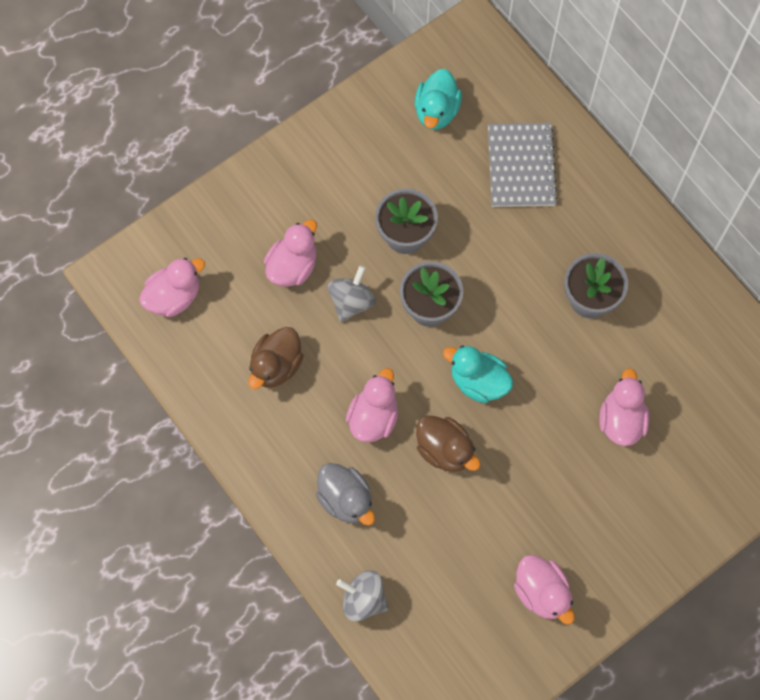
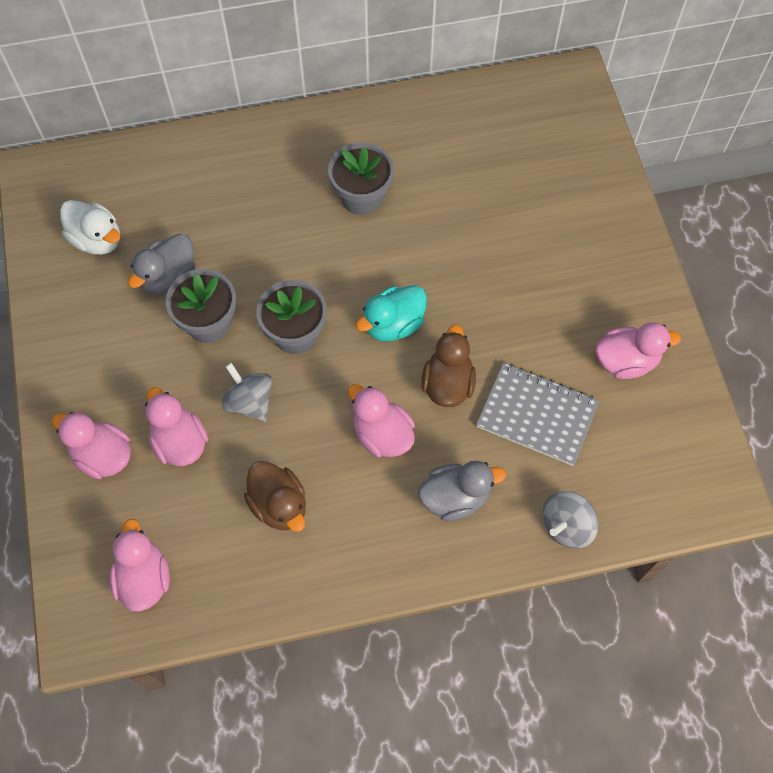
camera: 65 degrees left, 5 degrees down
turquoise duck [415,69,462,130] -> white duck [60,200,120,255]
brown duck [416,415,480,472] -> brown duck turned 60 degrees counterclockwise [421,324,476,407]
grey notebook [488,123,558,207] -> grey notebook moved to [476,363,599,466]
pink duck [599,368,649,446] -> pink duck moved to [52,412,131,479]
none -> grey duck [128,233,195,295]

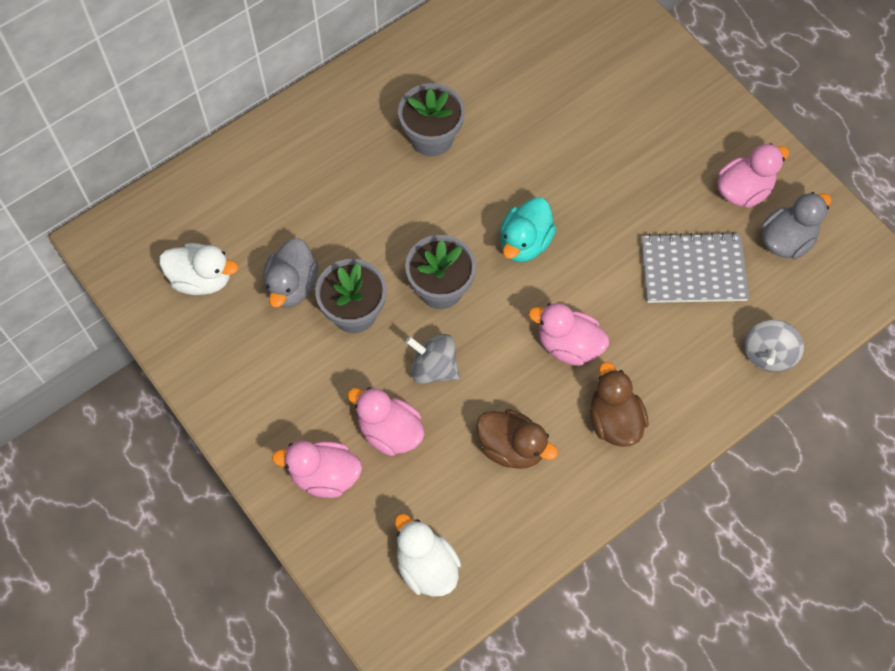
camera: 25 degrees left, 0 degrees up
pink duck [110,518,170,612] -> white duck [395,513,461,596]
grey duck [418,461,506,521] -> grey duck moved to [761,192,832,259]
brown duck [421,324,476,407] -> brown duck moved to [590,362,649,447]

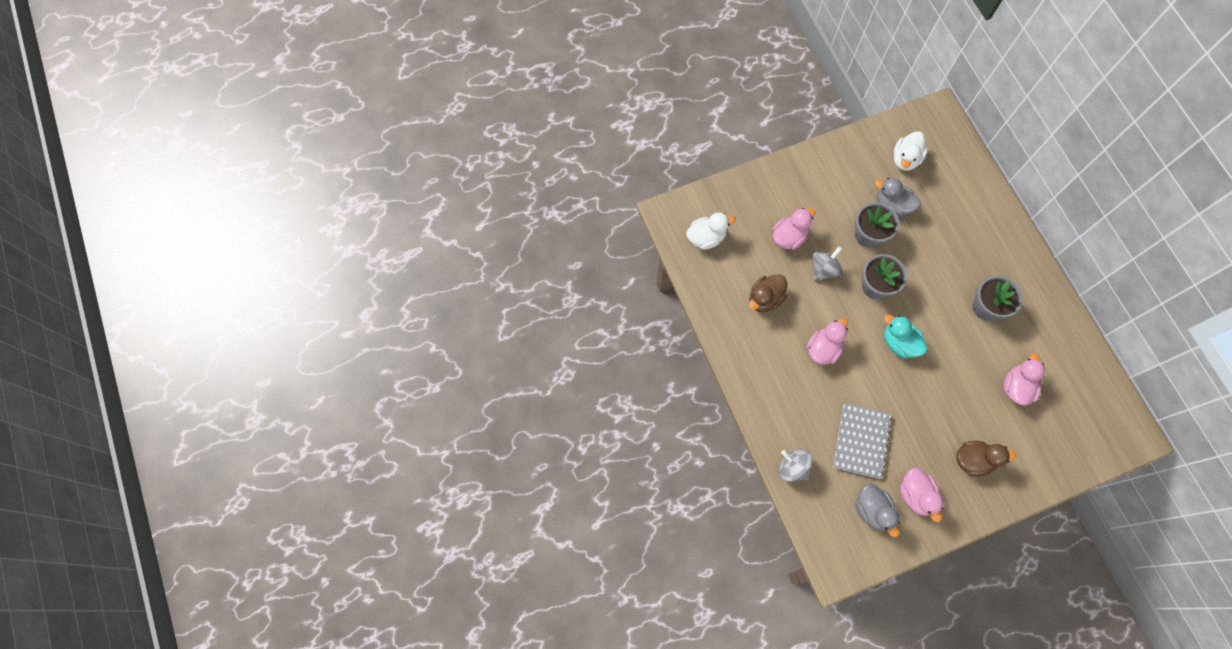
camera: 105 degrees right, 5 degrees up
pink duck [272,441,362,498] -> pink duck moved to [1003,353,1045,406]
brown duck [590,362,649,447] -> brown duck moved to [956,441,1016,477]

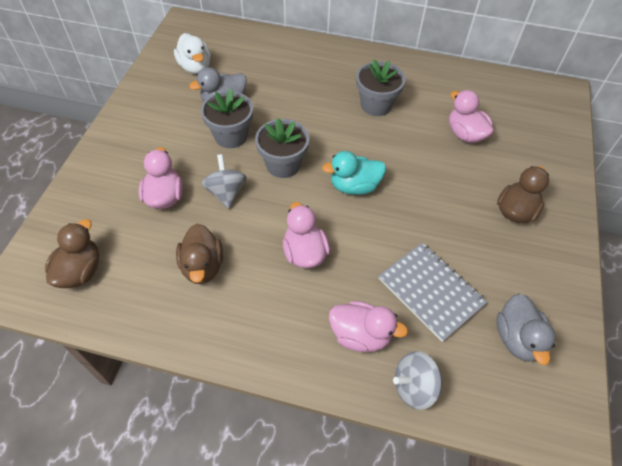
camera: 55 degrees left, 15 degrees down
white duck [686,212,736,250] -> brown duck [45,219,100,288]
grey duck [856,484,900,537] -> grey duck turned 75 degrees clockwise [497,294,556,365]
pink duck [900,468,944,522] -> pink duck moved to [329,301,408,352]

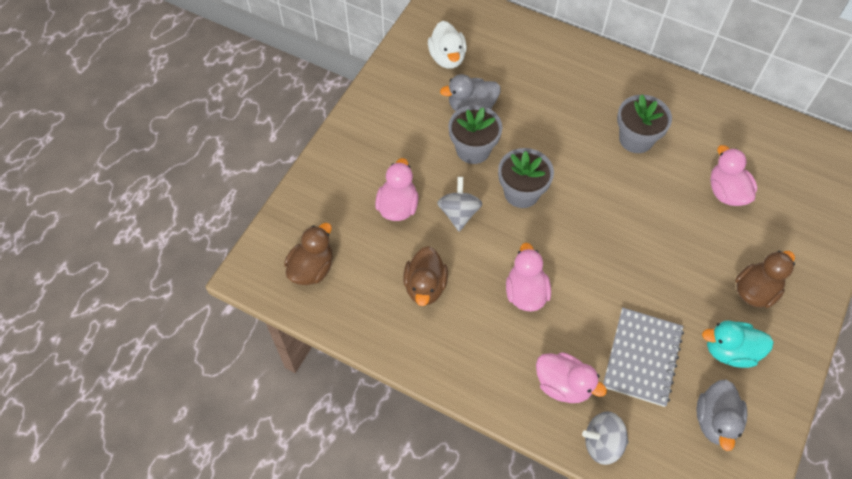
camera: 15 degrees right, 5 degrees up
turquoise duck [322,151,386,195] -> turquoise duck moved to [702,320,774,368]
grey notebook [379,243,487,342] -> grey notebook turned 45 degrees clockwise [603,308,684,407]

